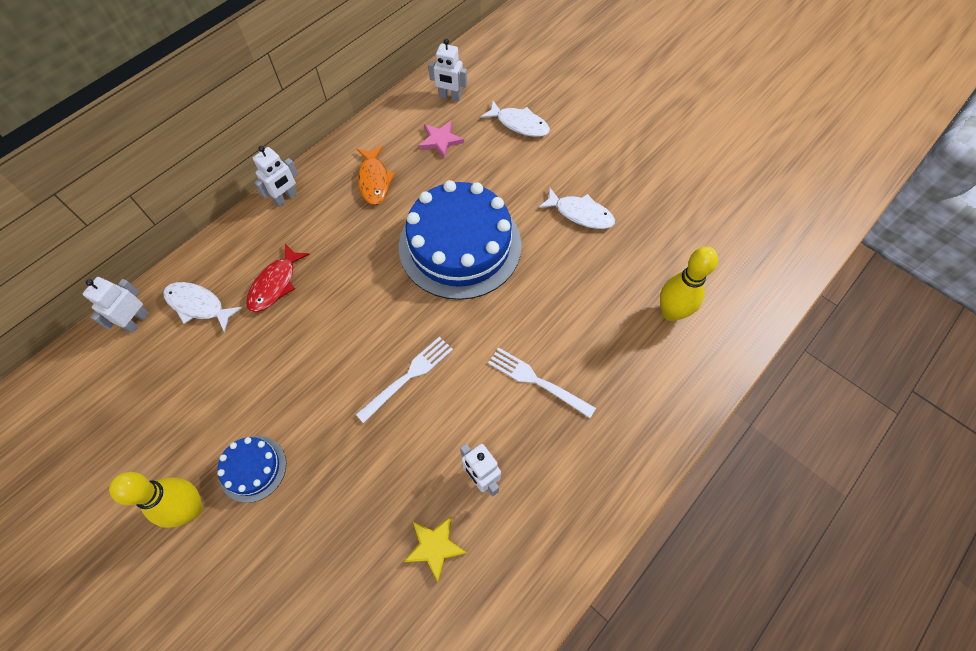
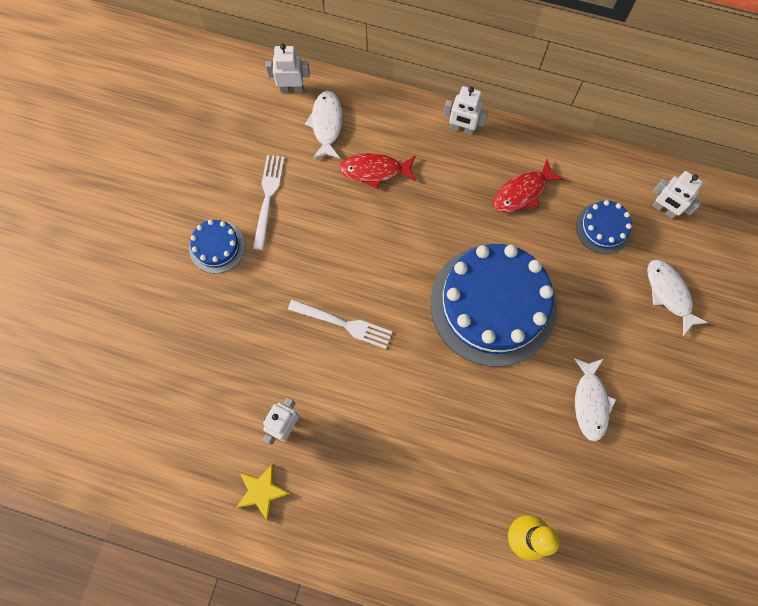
camera: 65 degrees right, 10 degrees up
yellow bowling pin [109,472,203,528] -> none
orange fish [357,146,395,205] -> red fish [493,159,564,213]
yellow star [404,516,467,582] -> yellow star moved to [236,464,290,521]
pink star [419,121,464,159] -> blue cake [576,200,632,254]
white robot [428,39,467,102] -> white robot turned 45 degrees counterclockwise [652,171,703,219]
white fish [481,101,550,137] -> white fish turned 150 degrees clockwise [647,260,709,336]
white fork [488,347,596,418] -> white fork moved to [253,155,284,250]

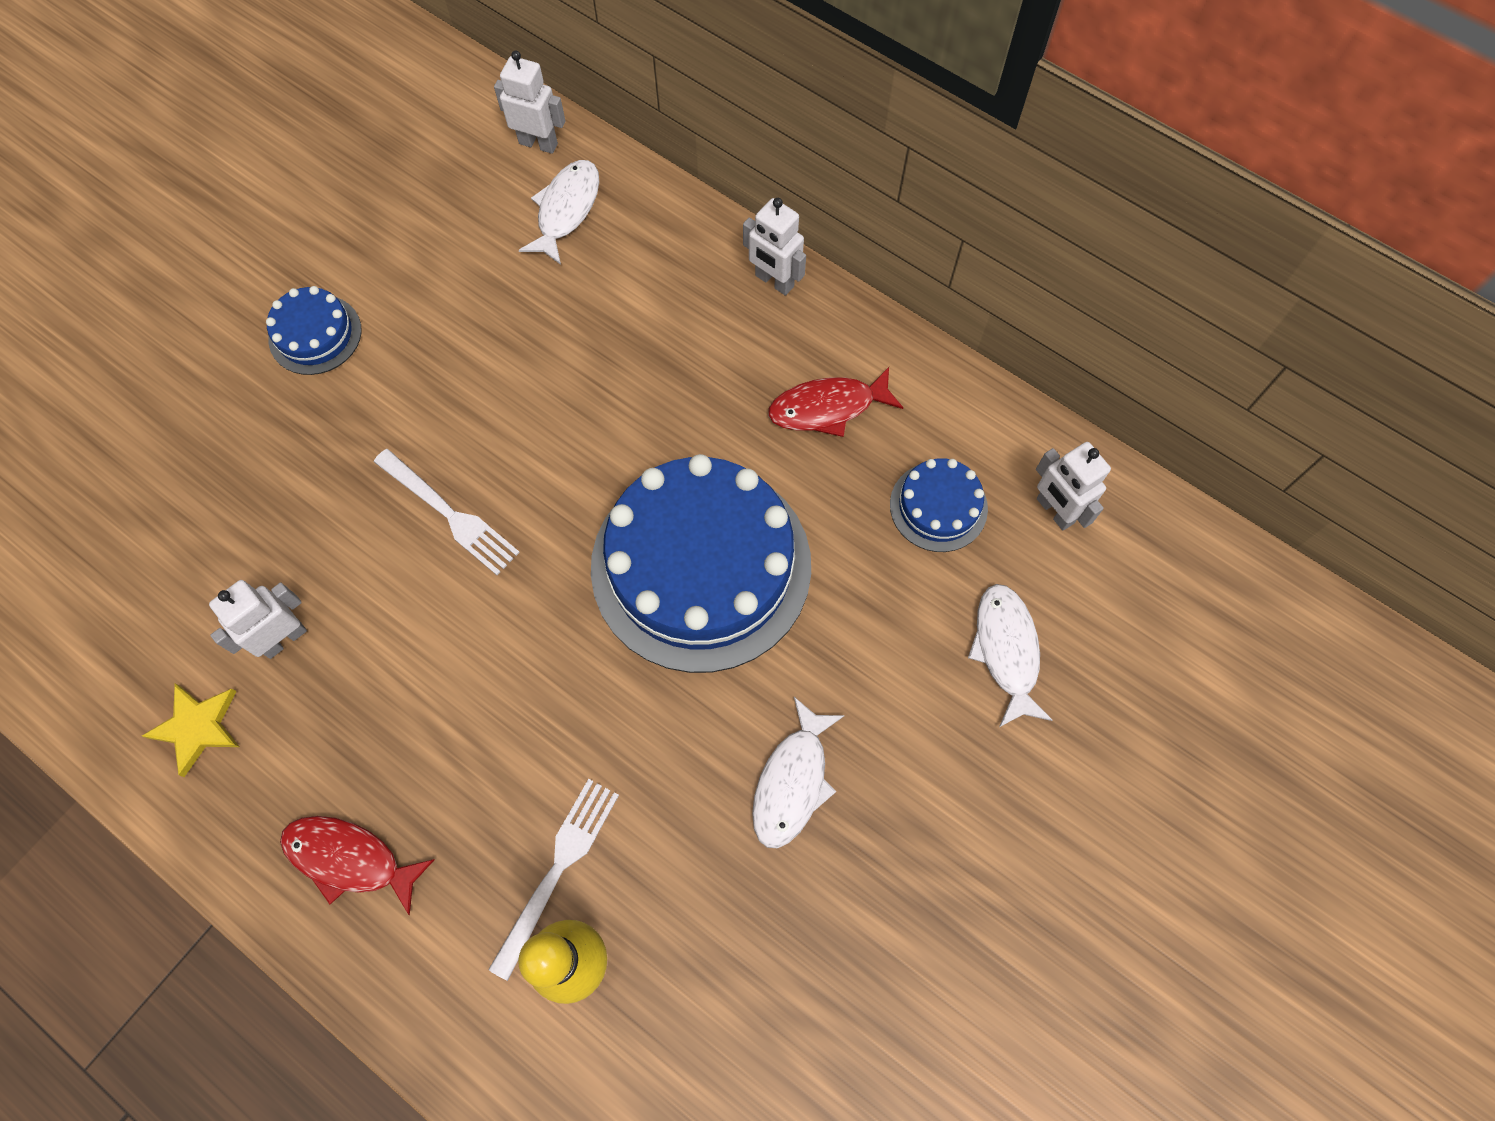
camera: 20 degrees right, 5 degrees down
white fork [253,155,284,250] -> white fork moved to [488,779,619,981]
red fish [339,153,416,189] -> red fish moved to [280,816,435,915]

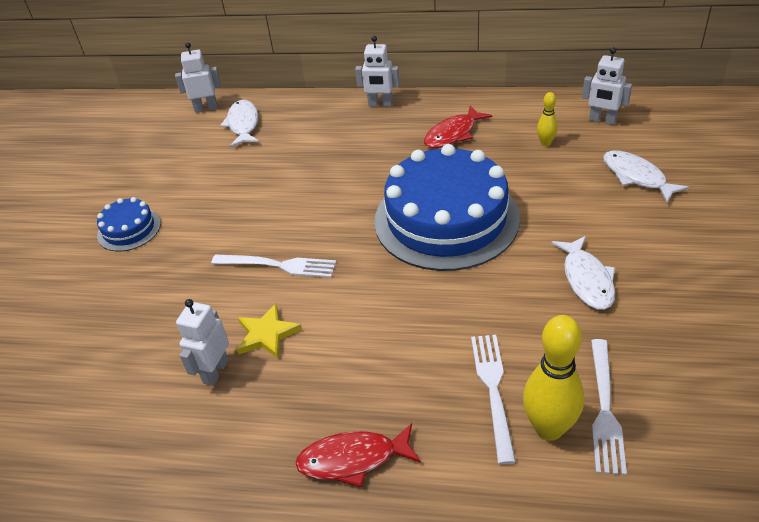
camera: 25 degrees left, 25 degrees down
yellow star [142,684,240,777] -> yellow star moved to [237,303,302,359]
blue cake [890,458,988,552] -> yellow bowling pin [537,92,558,146]
none -> white fork [591,339,627,475]

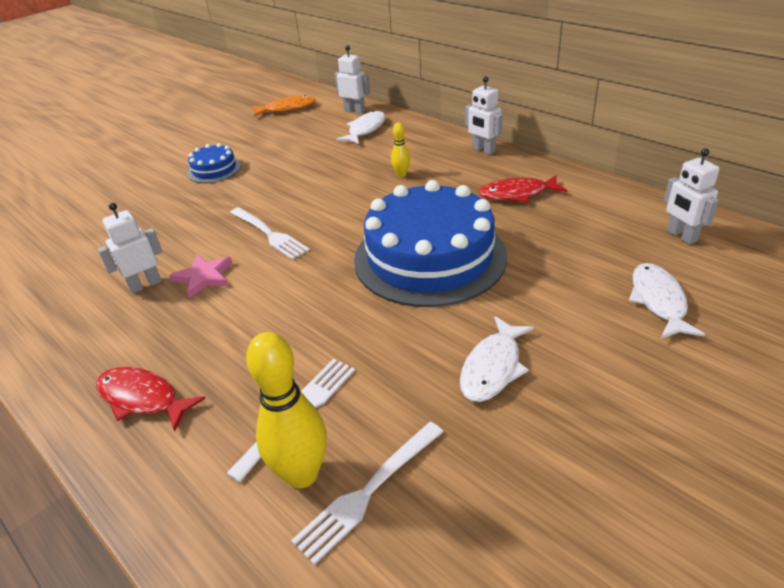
camera: 35 degrees right, 5 degrees down
yellow star [237,303,302,359] -> pink star [169,255,232,298]
yellow bowling pin [537,92,558,146] -> yellow bowling pin moved to [391,122,410,177]
none -> orange fish [252,95,316,116]

